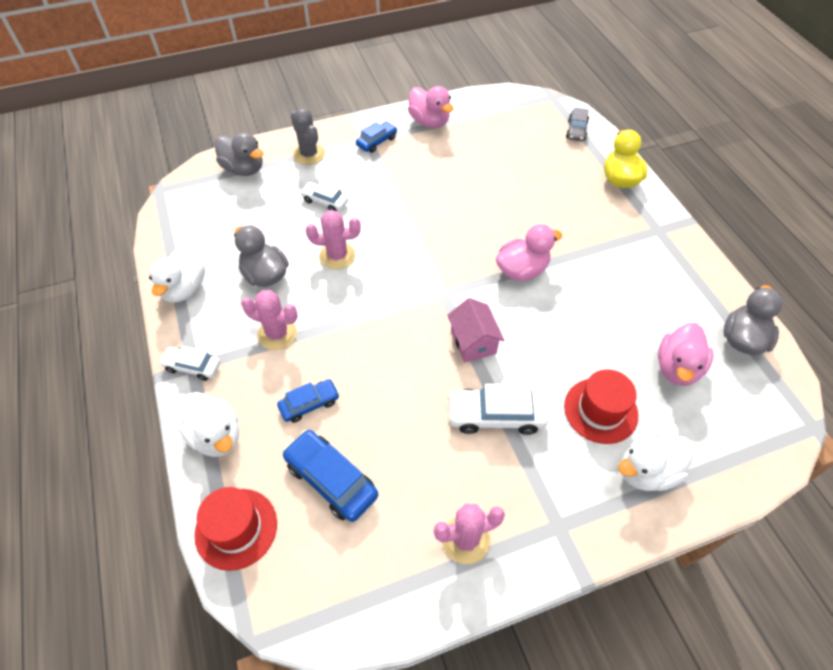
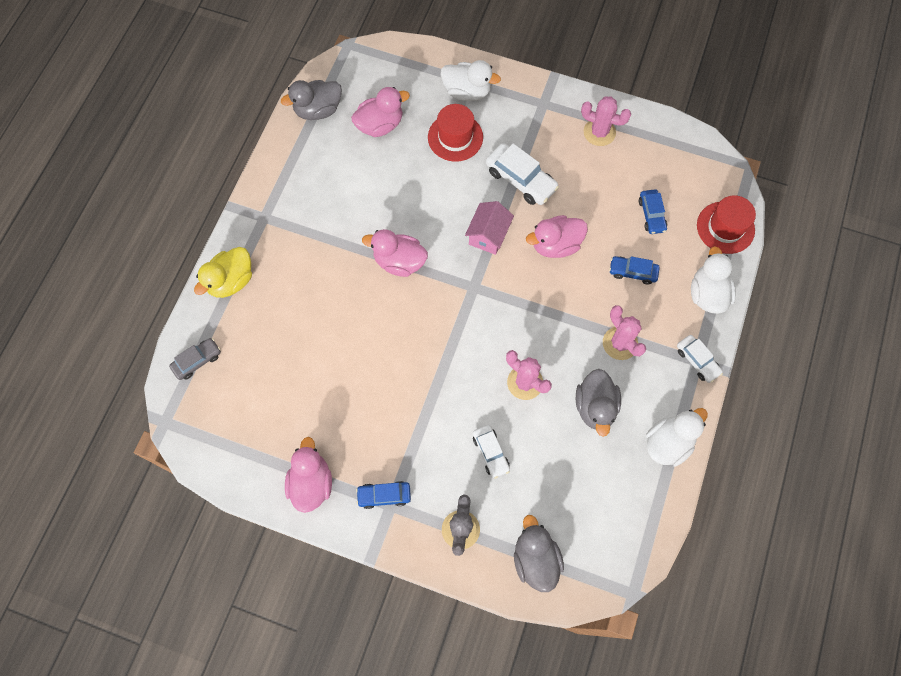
camera: 140 degrees left, 15 degrees up
blue car [282,430,378,522] -> blue car [639,189,667,234], size x0.62
none -> pink duck [526,215,588,258]

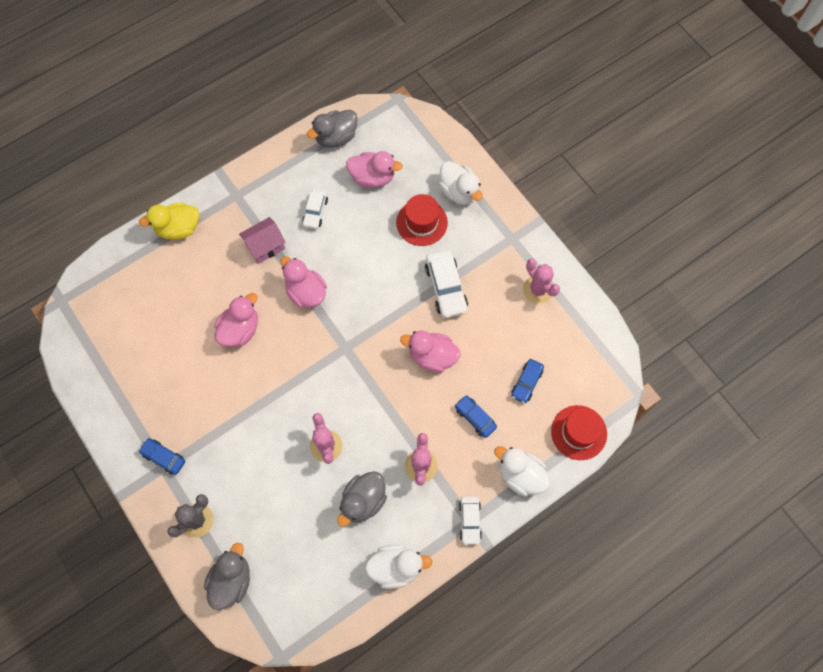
camera: 35 degrees right, 0 degrees up
grey car [169,338,221,380] -> none
grey duck [281,80,342,120] -> grey duck turned 45 degrees counterclockwise [307,110,358,148]
pink duck [285,437,332,513] -> pink duck moved to [215,293,258,347]
pink house [465,201,514,255] -> pink house moved to [239,217,286,264]
white car [473,425,510,479] -> white car moved to [302,189,328,229]
white duck [691,246,736,314] -> white duck turned 90 degrees counterclockwise [494,446,550,497]

